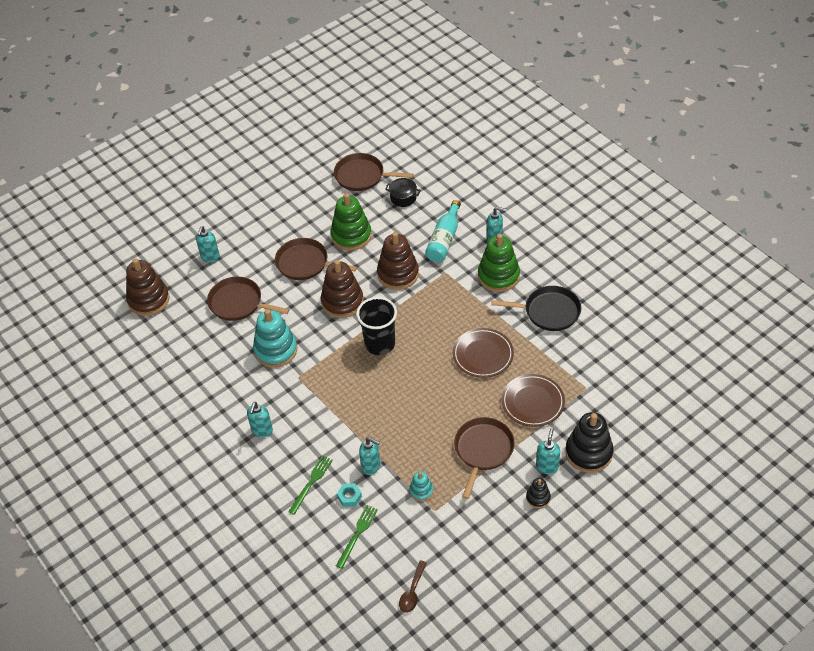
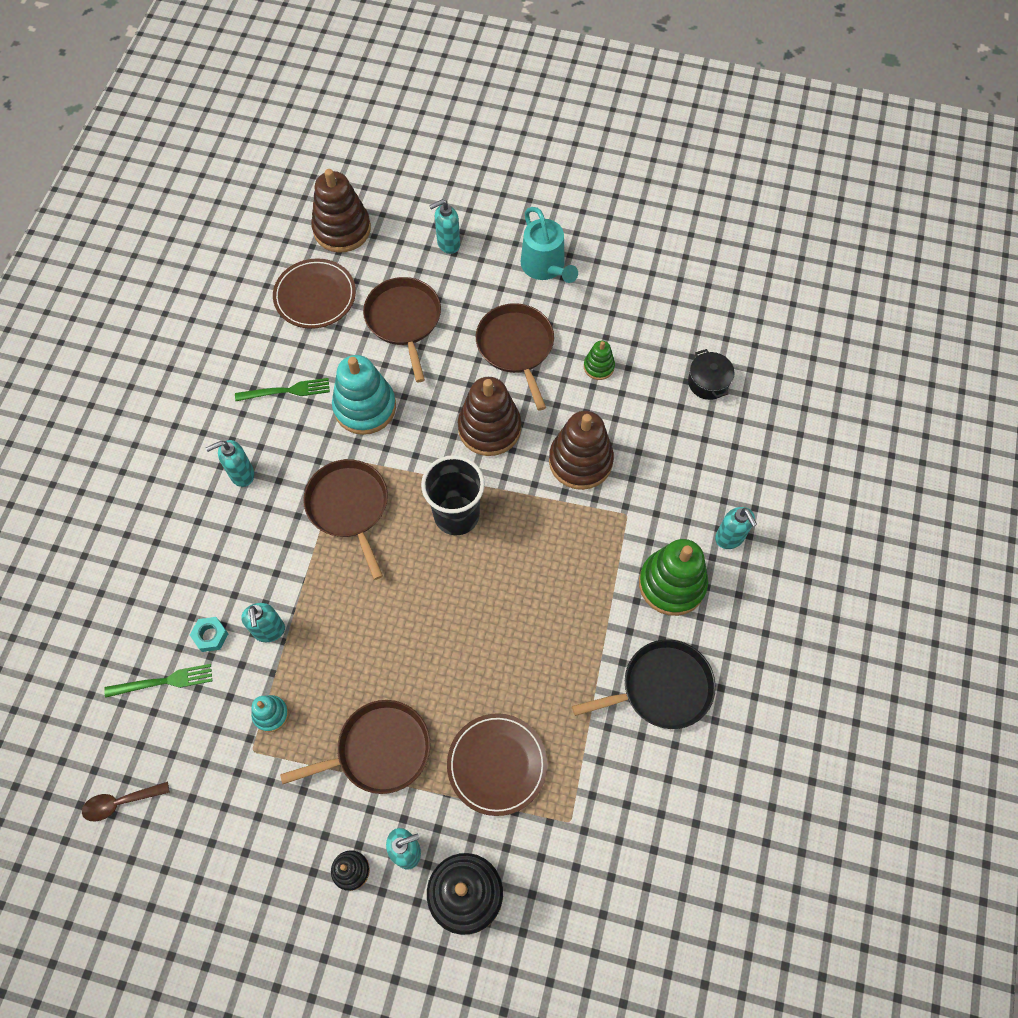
camera: 50 degrees right, 15 degrees up
green fork [288,455,333,515] -> green fork moved to [235,378,330,401]
green stacking toy [331,193,372,251] -> green stacking toy [584,341,615,380], size x0.50
brown pan [334,153,413,191] -> brown pan moved to [303,459,388,580]
turquoise bottle [425,200,461,262] -> none
brown plate [453,328,514,378] -> brown plate moved to [273,258,356,329]
black pan [491,286,581,331] -> black pan turned 75 degrees counterclockwise [572,639,716,729]
none -> turquoise watering can [520,207,578,283]

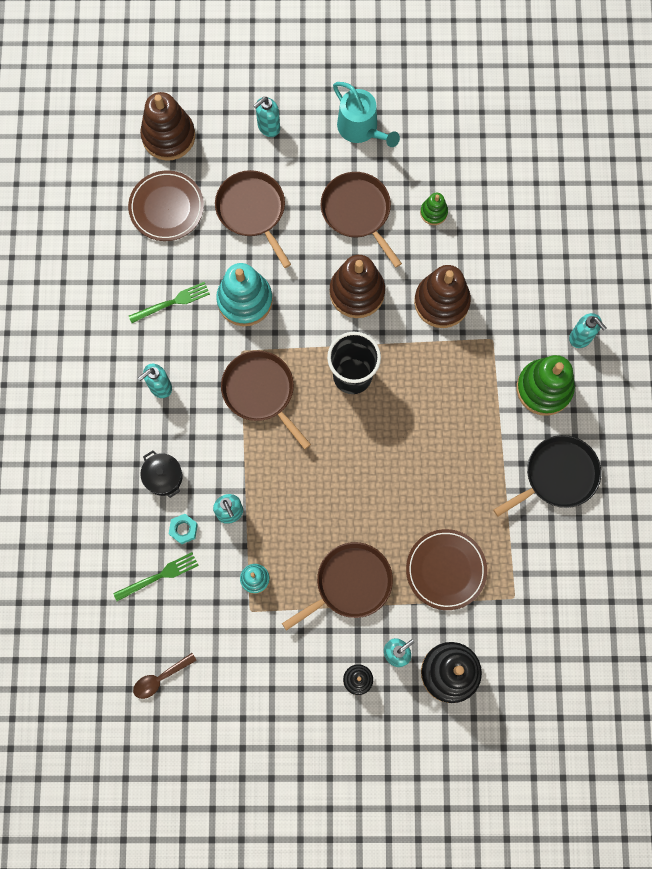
camera: 15 degrees left, 10 degrees up
black pot [688,349,734,400] -> black pot moved to [140,450,183,498]

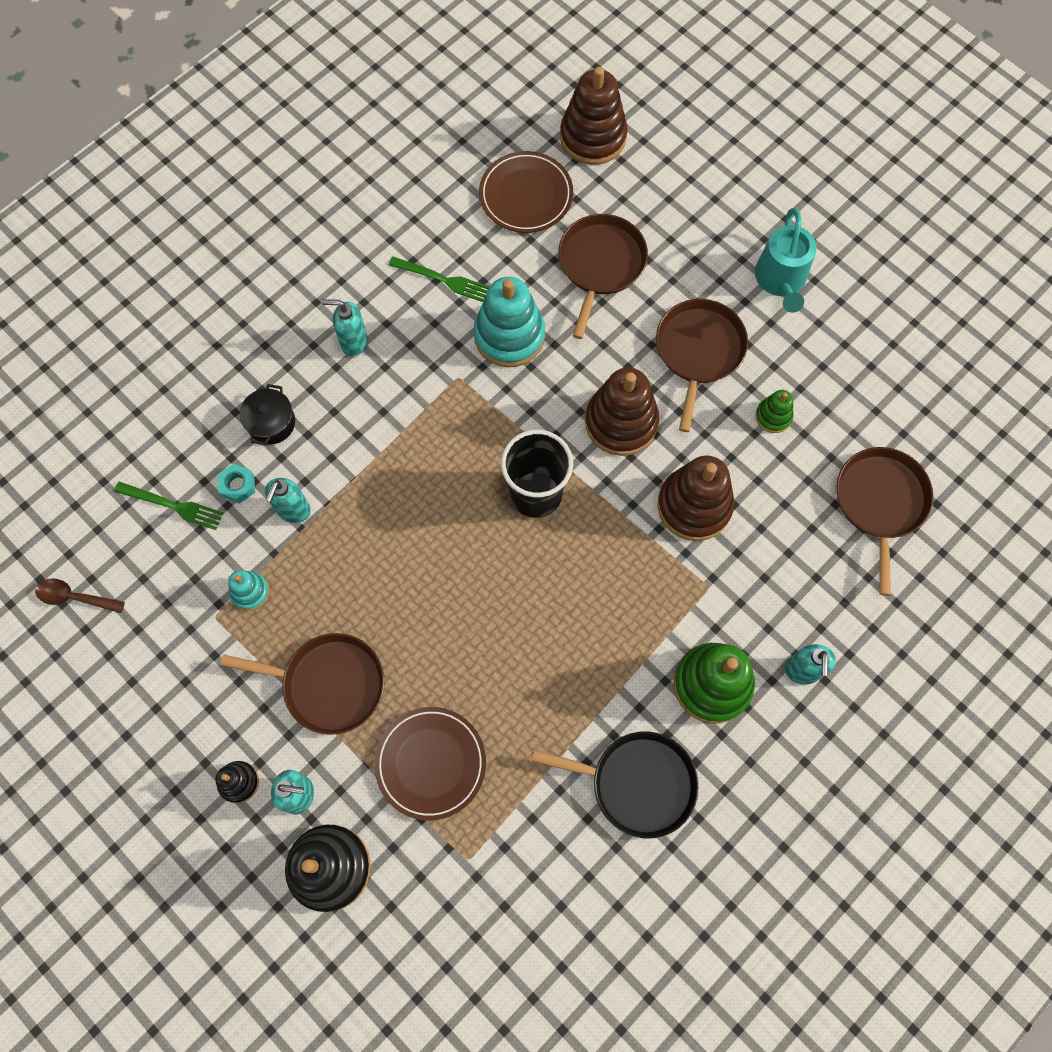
camera: 45 degrees right, 5 degrees down
brown pan [221,351,311,449] -> brown pan moved to [837,447,934,596]
turquoise soap dispenser [253,97,280,137] -> none

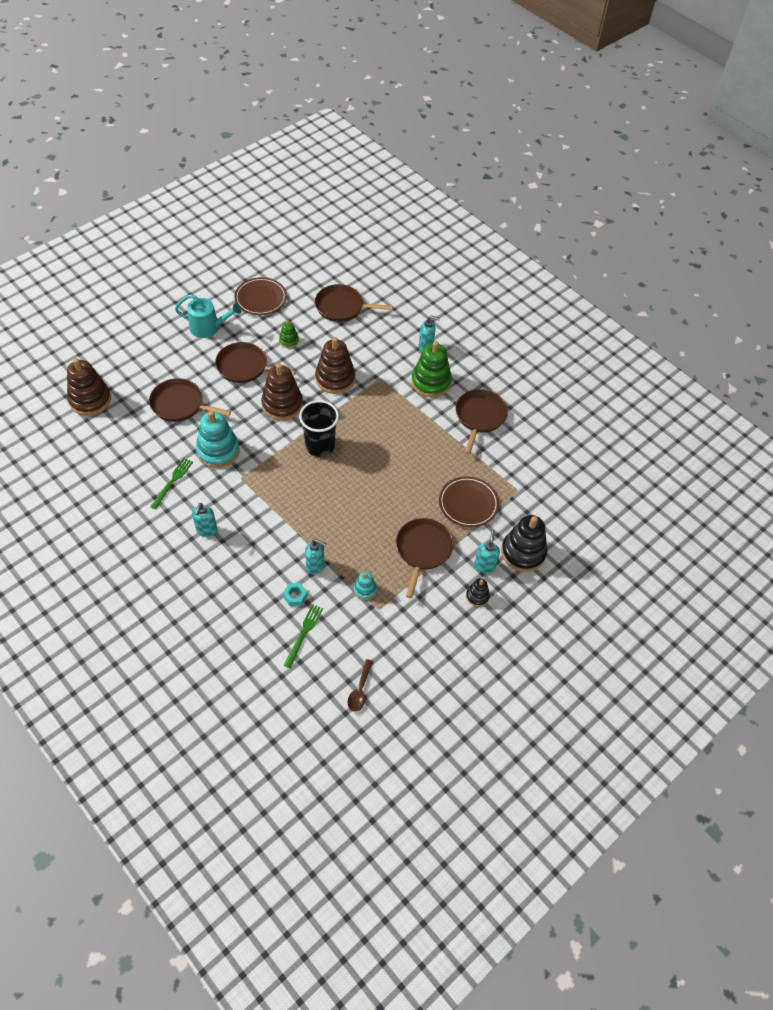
camera: 90 degrees left, 15 degrees down
black pot [240,384,295,445] -> none
brown plate [479,151,573,233] -> brown plate moved to [234,277,287,315]
black pan [531,731,699,839] -> brown pan [456,389,508,454]

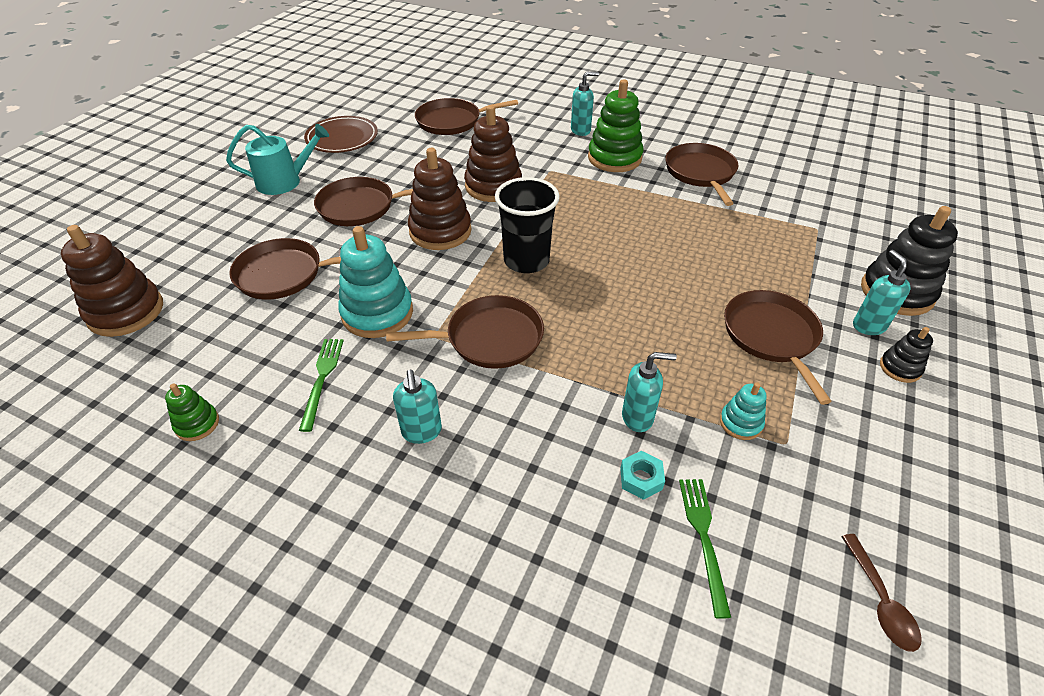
camera: 20 degrees left, 10 degrees down
green stacking toy [279,320,299,348] -> green stacking toy moved to [165,384,219,441]
brown plate [439,476,499,527] -> none
none -> brown pan [386,295,544,369]

